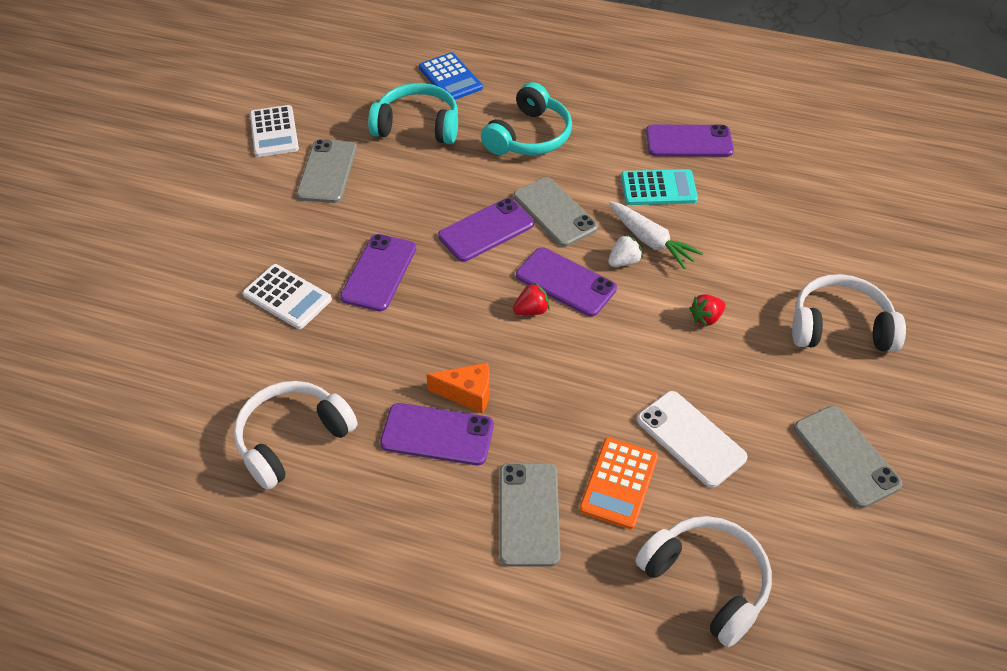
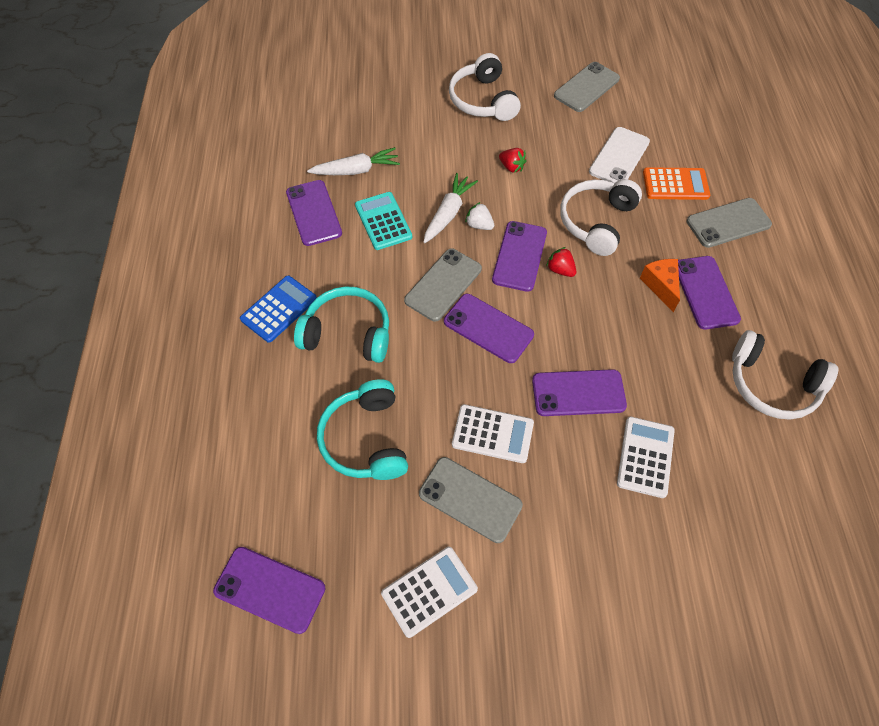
camera: 110 degrees left, 10 degrees up
grey phone [297,139,357,203] -> grey phone turned 45 degrees clockwise [419,457,523,543]
blue calculator [419,52,483,100] -> blue calculator moved to [240,276,317,343]
white headphones [636,516,772,647] -> white headphones moved to [560,179,642,256]
none -> purple phone [213,547,325,634]
none -> white carrot [307,147,400,175]
none -> white calculator [452,404,534,463]

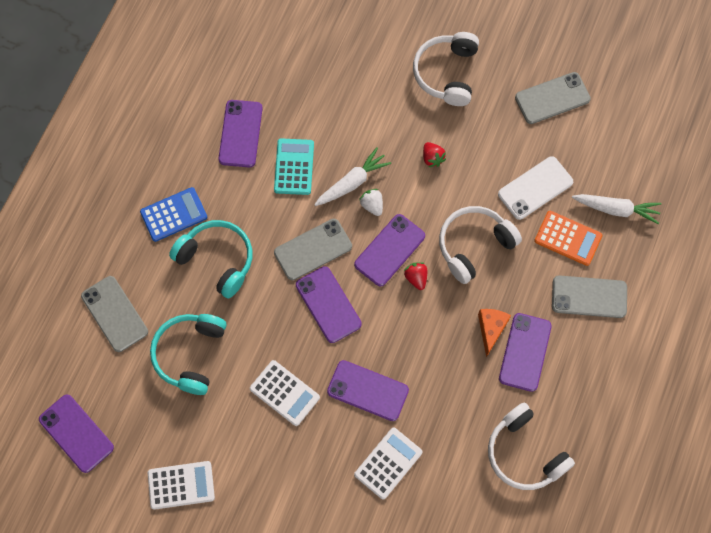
camera: 25 degrees right, 10 degrees up
white carrot [307,147,400,175] -> white carrot moved to [572,194,662,224]
grey phone [419,457,523,543] -> grey phone moved to [81,276,148,352]

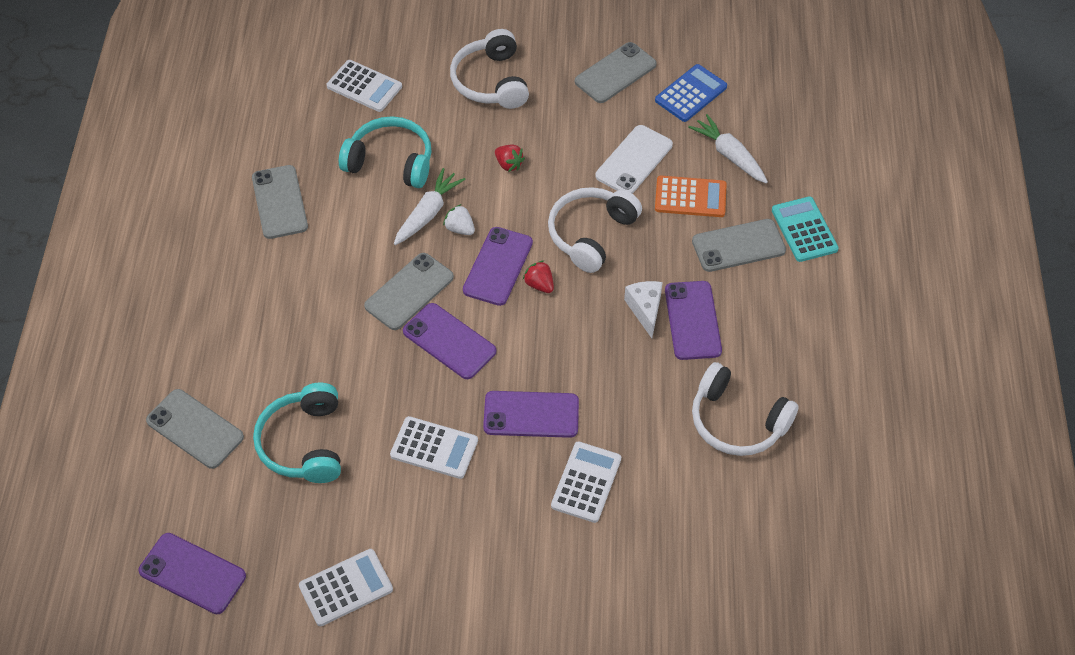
camera: 20 degrees left, 15 degrees down
blue calculator [140,187,207,242] -> blue calculator moved to [655,64,727,122]
turquoise headphones [169,220,252,298] -> turquoise headphones moved to [339,116,432,188]
purple phone [218,100,263,167] -> grey phone [252,165,308,239]
turquoise calculator [274,139,314,195] -> turquoise calculator moved to [772,196,839,262]
orange cheese [478,309,511,357] -> white cheese [624,281,663,338]
white carrot [572,194,662,224] -> white carrot turned 120 degrees counterclockwise [688,114,768,184]
none -> white calculator [327,60,402,112]

